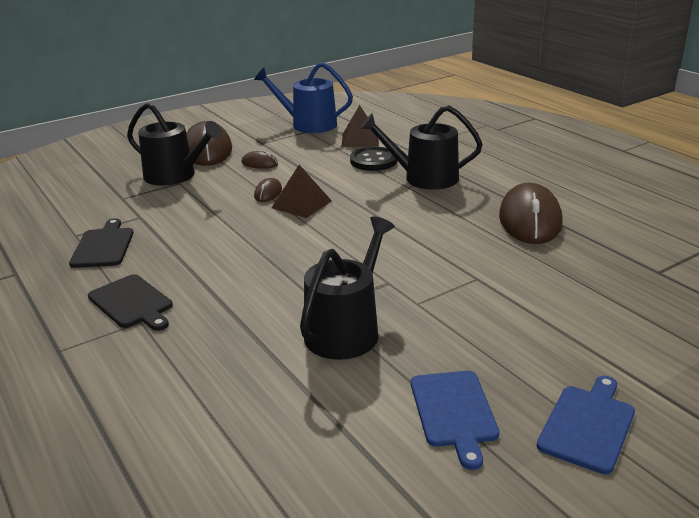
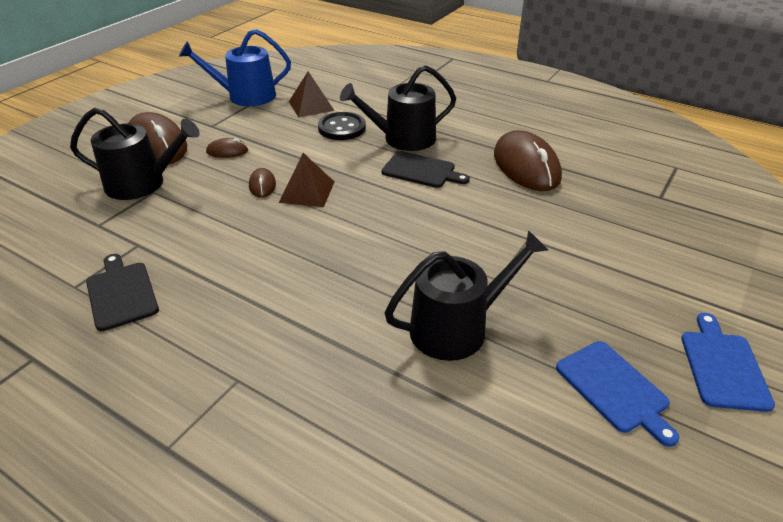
camera: 25 degrees left, 10 degrees up
black cutting board [88,274,173,331] -> black cutting board moved to [382,151,470,188]
black watering can [300,217,395,360] -> black watering can turned 60 degrees clockwise [385,230,548,361]

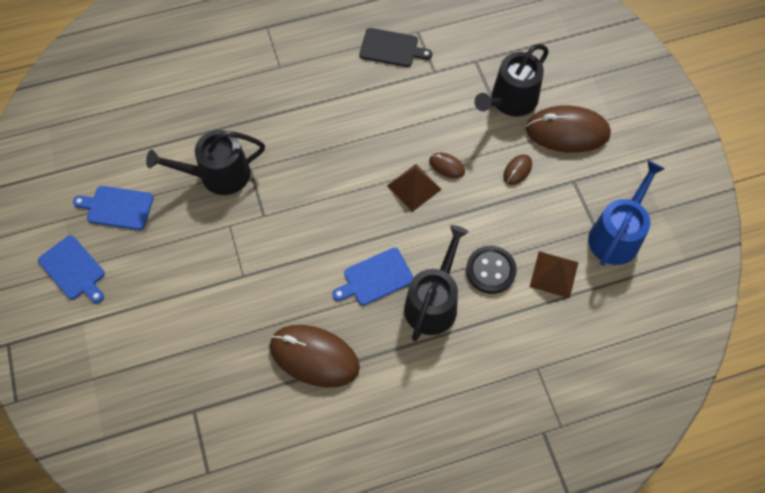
camera: 130 degrees right, 25 degrees up
black cutting board [382,151,470,188] -> blue cutting board [332,248,414,306]
black watering can [385,230,548,361] -> black watering can turned 60 degrees clockwise [146,130,265,195]

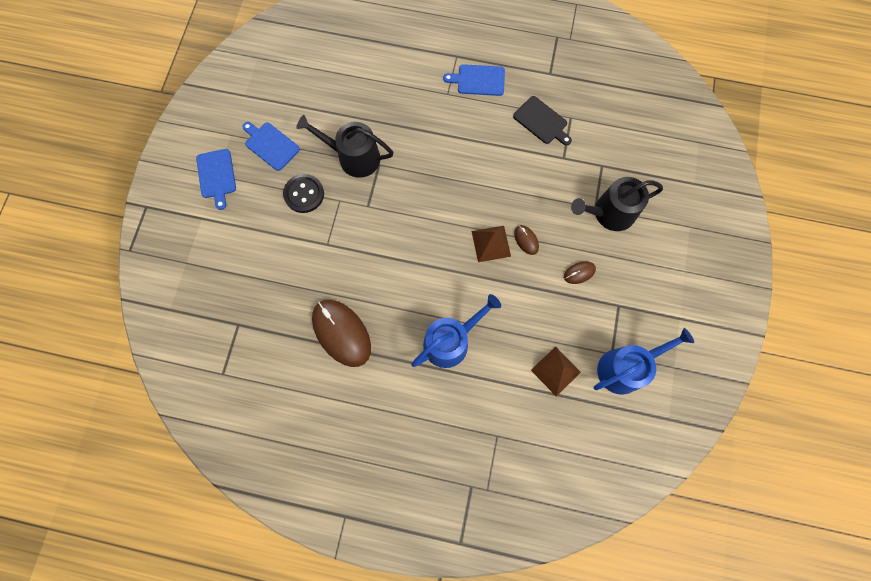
camera: 30 degrees right, 10 degrees up
blue cutting board [332,248,414,306] -> blue cutting board moved to [443,64,505,96]
black watering can [404,225,469,341] -> blue watering can [411,294,501,368]
black button [466,246,517,294] -> black button moved to [283,174,324,213]
brown mouse [526,106,611,153] -> none

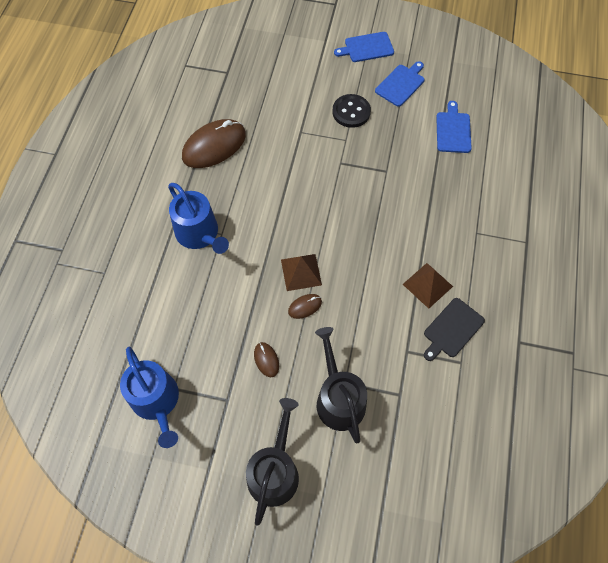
camera: 90 degrees right, 10 degrees down
black watering can [296,115,394,178] -> black watering can moved to [246,398,299,526]
blue cutting board [443,64,505,96] -> blue cutting board moved to [436,101,472,153]
brown pyramid [531,346,581,396] -> brown pyramid moved to [403,263,453,309]

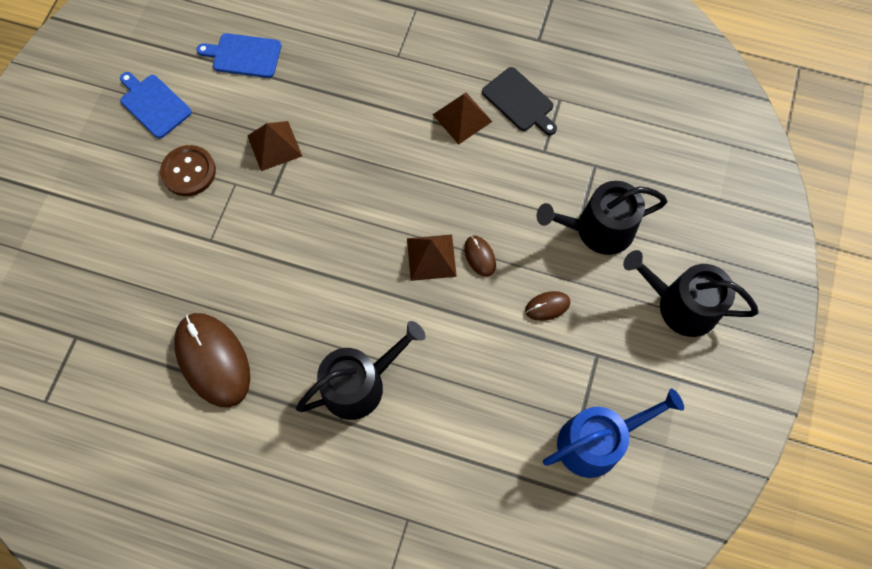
camera: 85 degrees left, 5 degrees up
blue watering can [168,183,229,254] -> black watering can [296,321,426,420]
black button [332,94,371,128] -> brown button [160,145,216,196]
blue cutting board [334,32,394,62] -> none
none -> brown pyramid [247,121,302,171]

